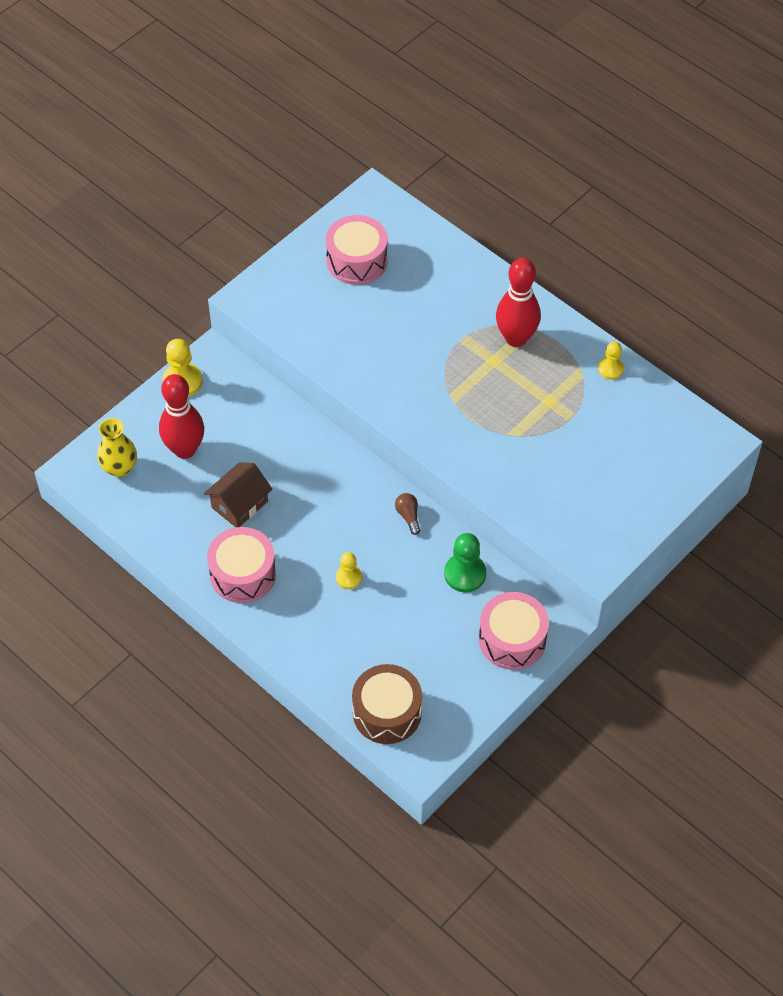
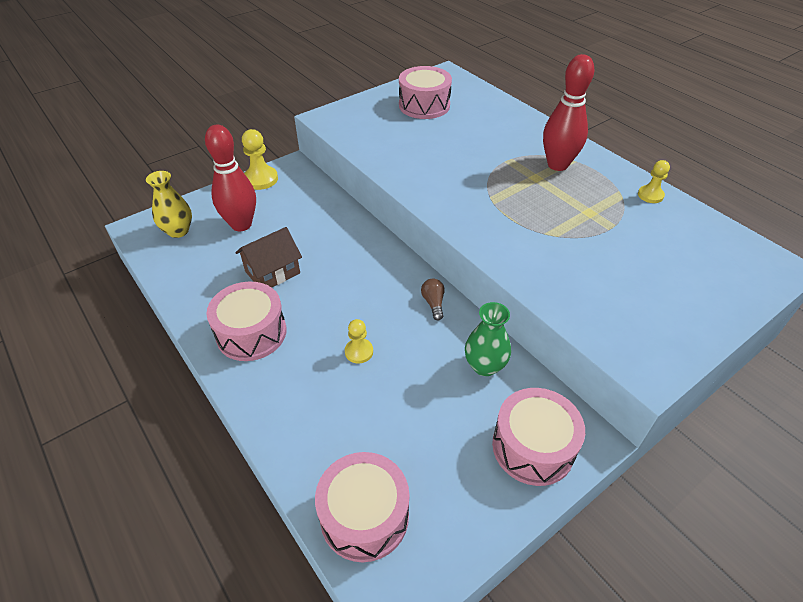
camera: 10 degrees right, 10 degrees down
brown drum [352,664,422,744] -> pink drum [315,452,409,562]
green pawn [444,533,486,592] -> green vase [465,302,511,376]

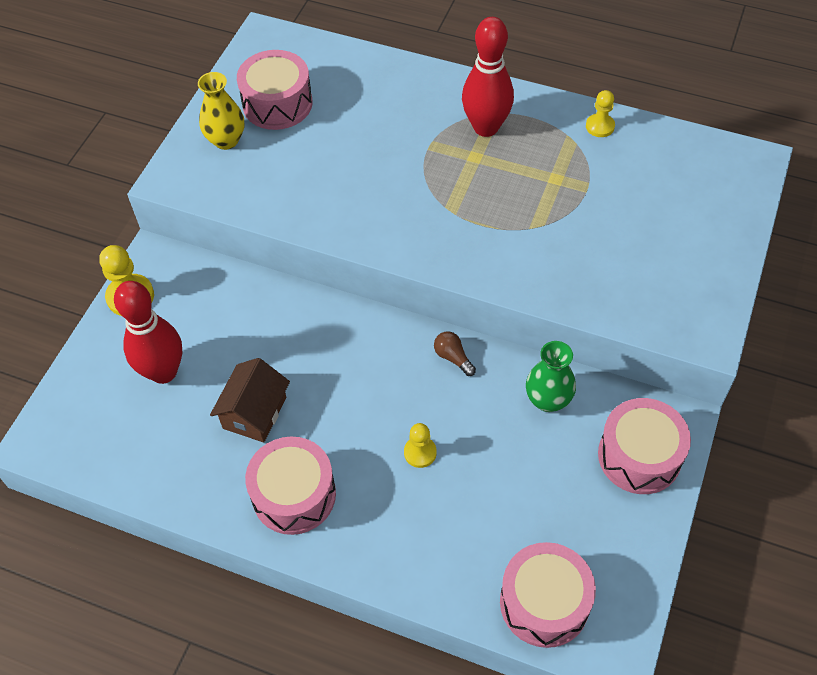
camera: 30 degrees left, 10 degrees up
yellow vase [146,171,192,238] -> yellow vase moved to [198,72,244,150]

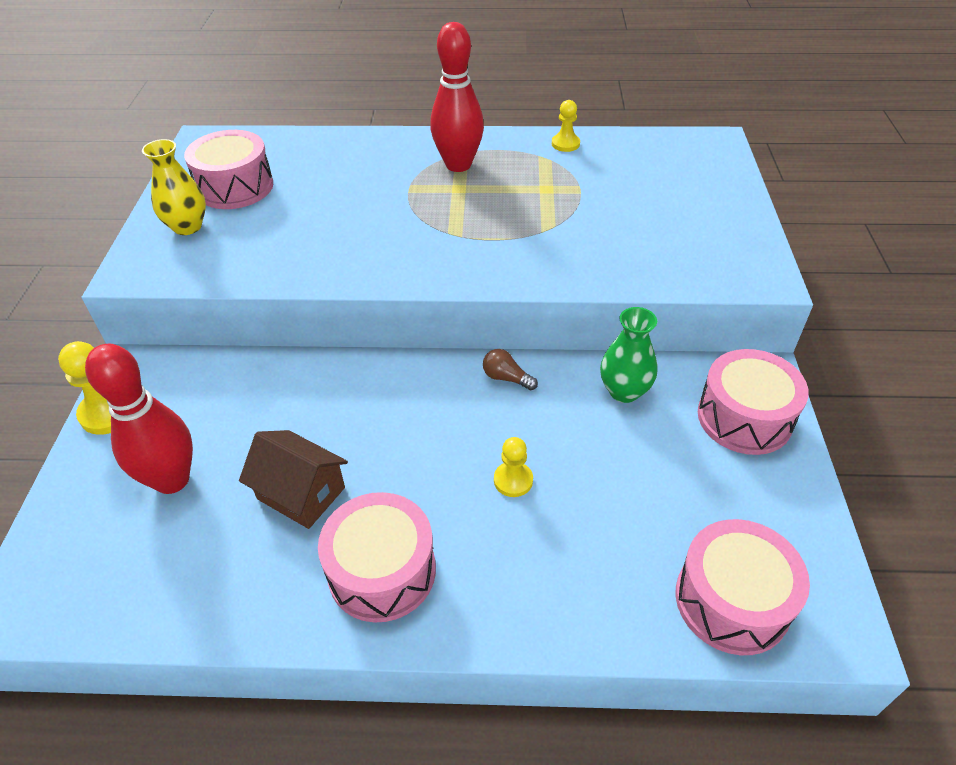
camera: 20 degrees left, 10 degrees down
brown house [210,358,290,442] -> brown house turned 60 degrees counterclockwise [239,430,348,529]

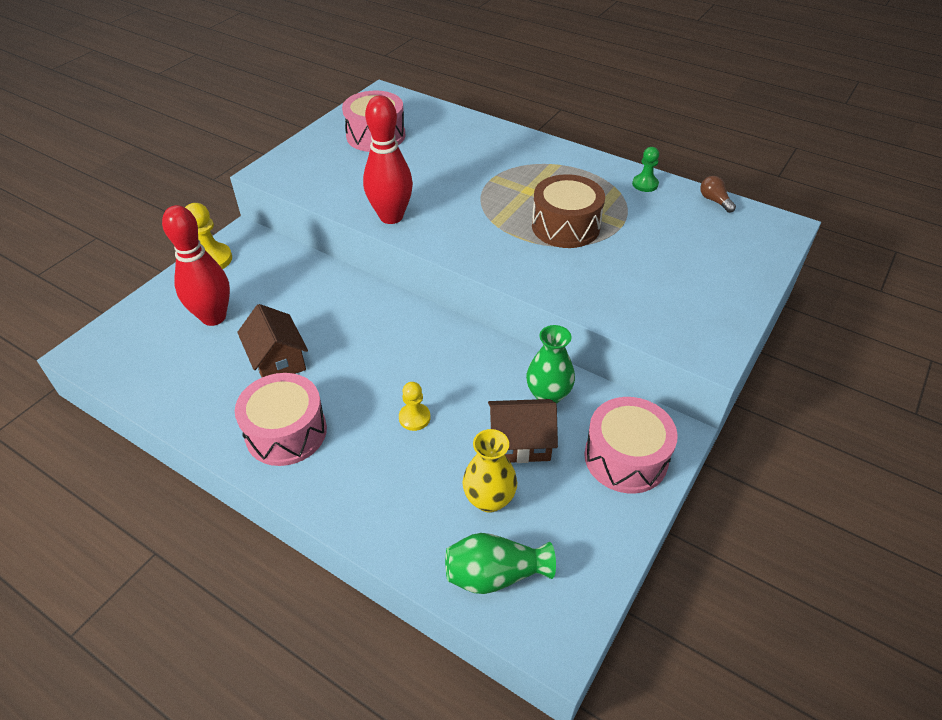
camera: 30 degrees right, 0 degrees up
yellow vase [142,139,206,235] -> yellow vase moved to [463,429,517,513]
red bowling pin [430,22,484,172] -> red bowling pin moved to [363,95,413,224]
brown light bulb [483,349,538,390] -> brown light bulb moved to [700,176,736,213]
yellow pawn [552,100,580,152] -> green pawn [632,147,659,192]
pink drum [676,519,810,655] -> green vase [445,533,556,594]
none -> brown house [488,399,558,463]
none -> brown drum [532,174,605,248]

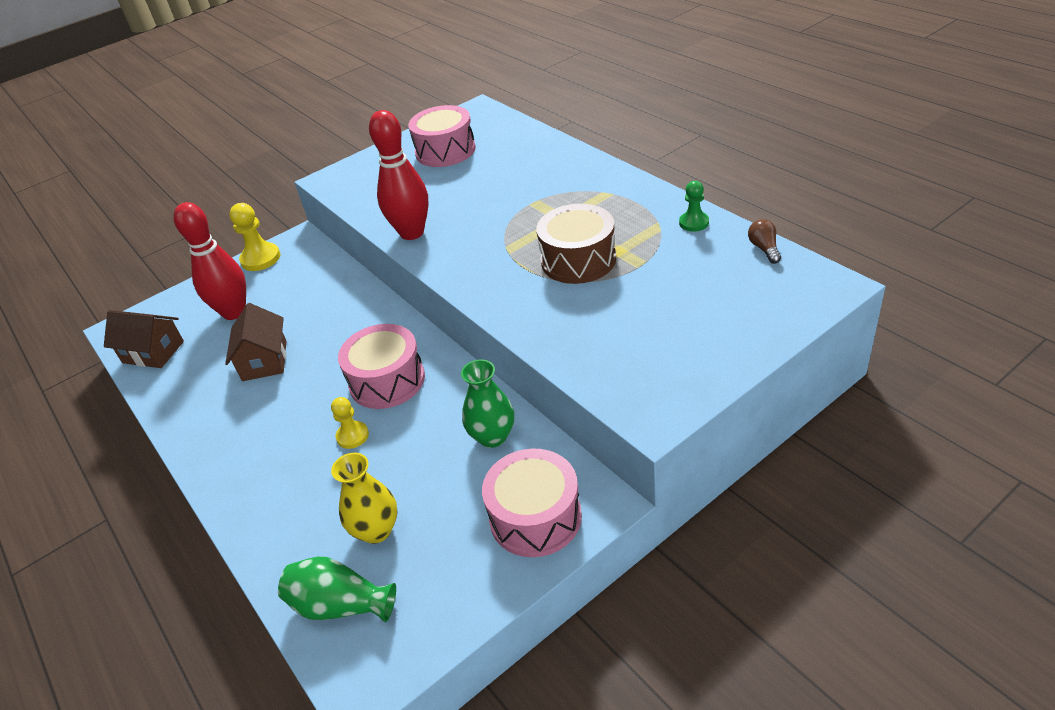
camera: 25 degrees right, 5 degrees down
pink drum [235,373,327,466] -> pink drum moved to [338,324,425,409]
brown house [488,399,558,463] -> brown house moved to [104,310,184,368]

